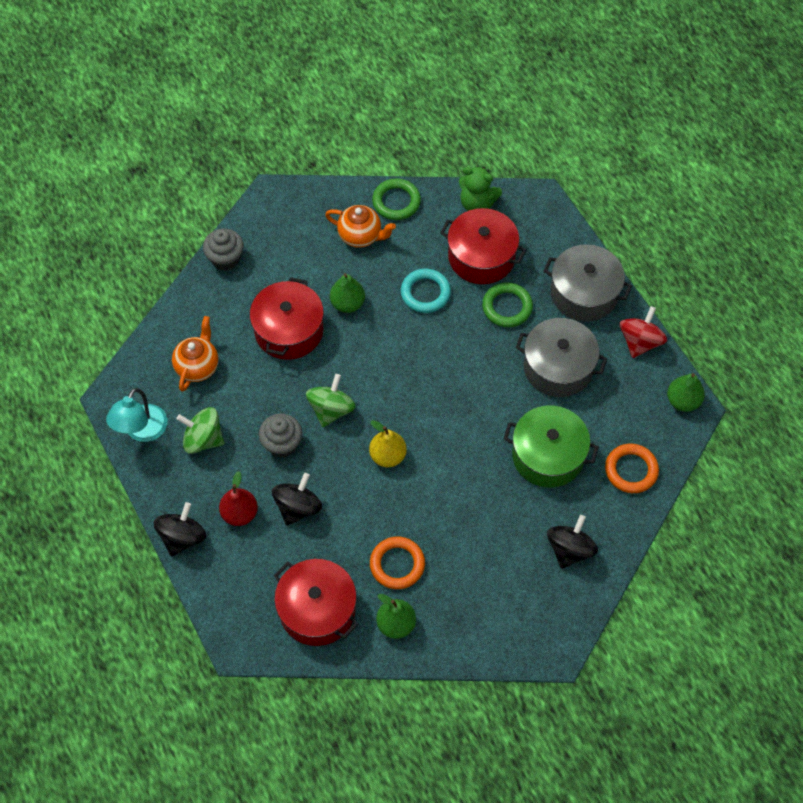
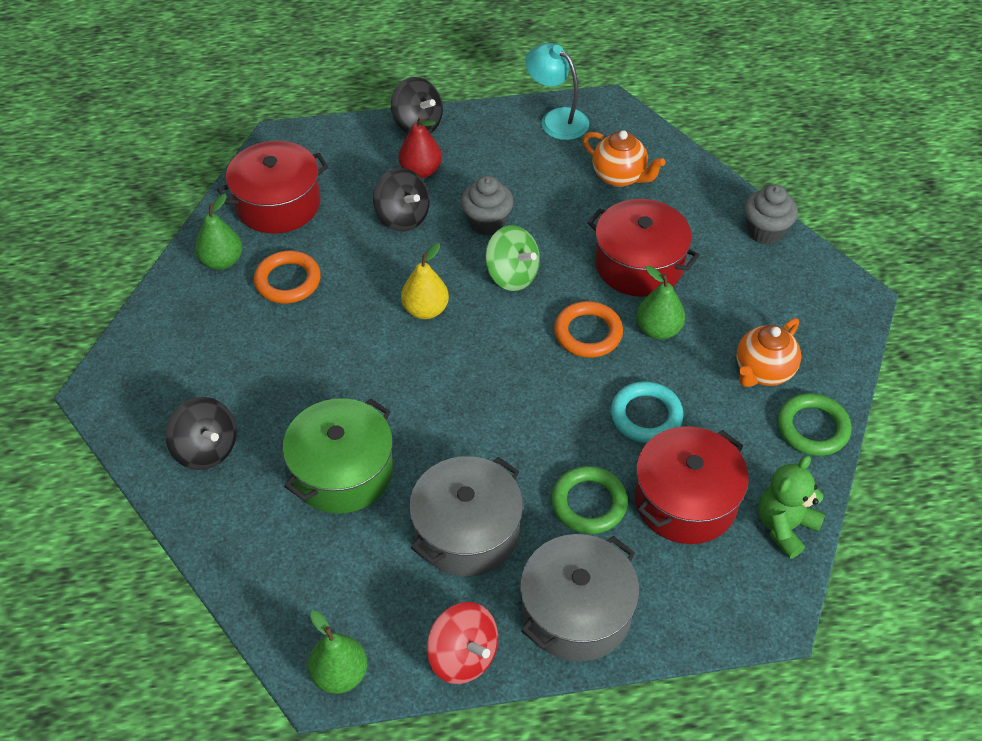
camera: 110 degrees right, 10 degrees down
green spinning top [176,407,224,454] -> none
orange ring [605,443,659,493] -> orange ring moved to [554,301,623,358]

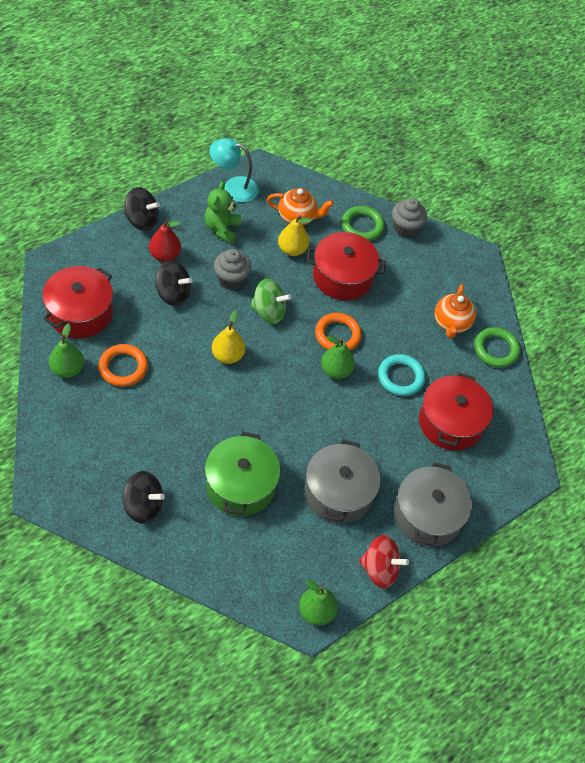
camera: 35 degrees left, 5 degrees up
green ring [551,466,628,534] -> green ring moved to [341,206,385,241]
green pear [636,266,685,340] -> green pear moved to [321,336,355,379]
green teddy bear [758,456,826,559] -> green teddy bear moved to [204,181,241,244]
none -> yellow pear [278,215,312,256]

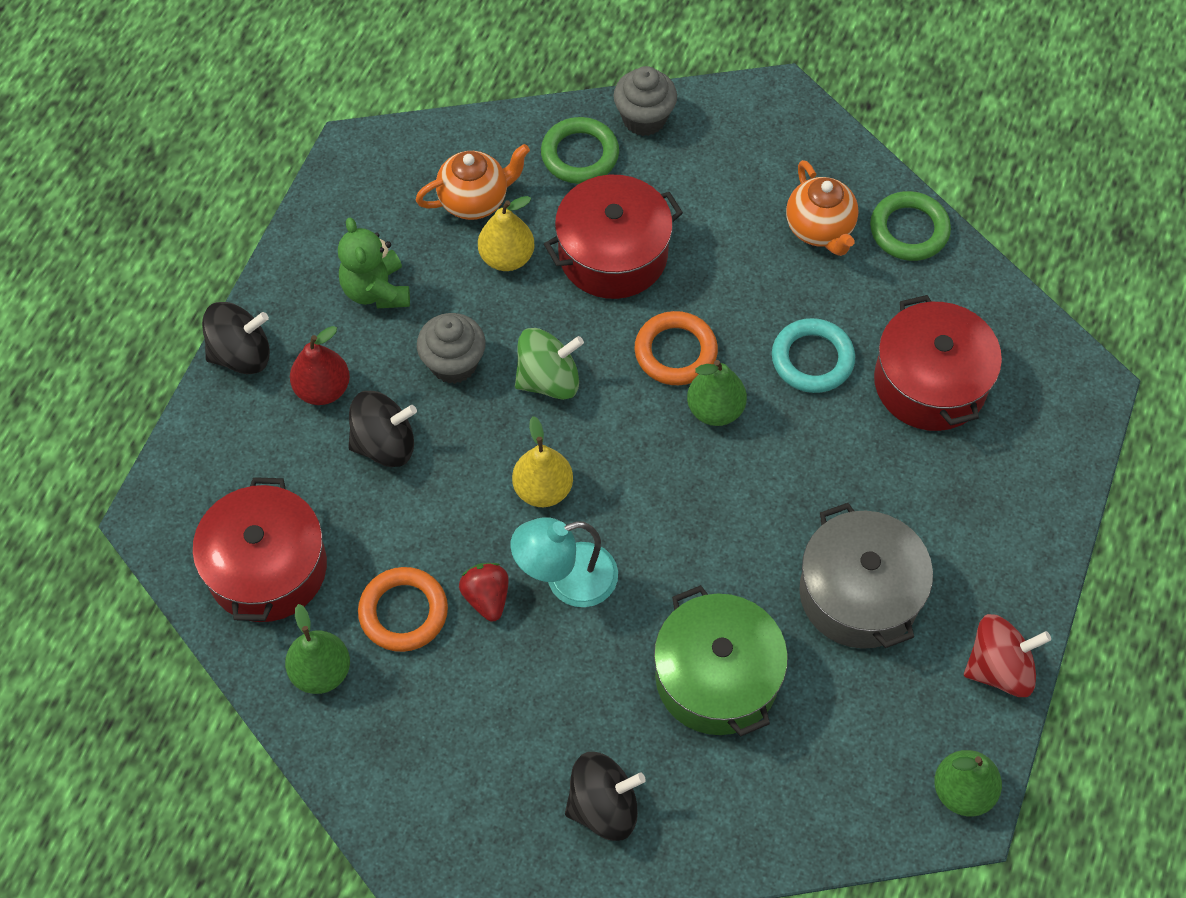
camera: 25 degrees left, 5 degrees up
turquoise lamp [210,138,259,202] -> turquoise lamp moved to [511,517,618,607]
grey pot [394,462,472,547] -> none
none -> red strawberry [459,563,509,622]

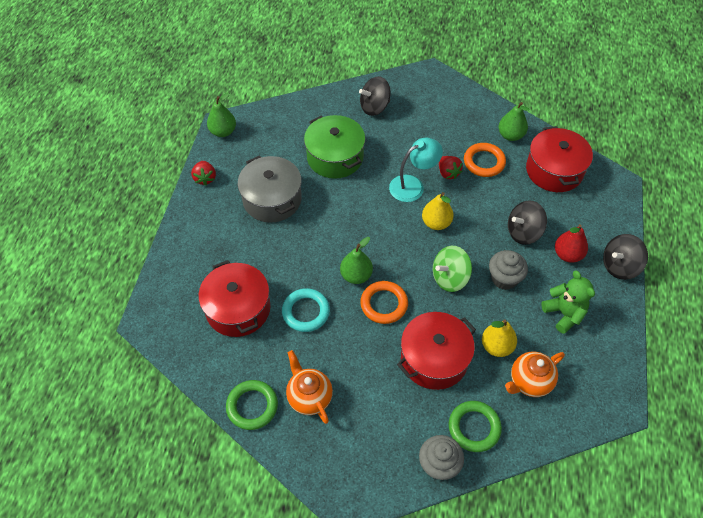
camera: 170 degrees right, 5 degrees down
red spinning top [964,614,1051,697] -> red strawberry [191,161,216,186]

